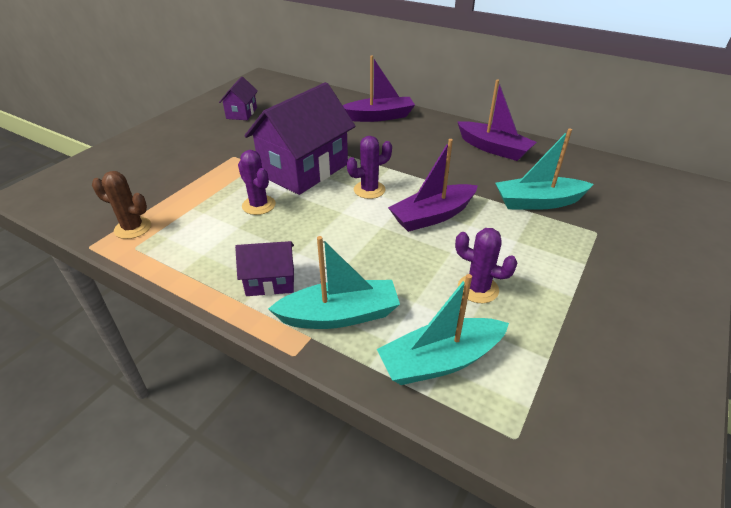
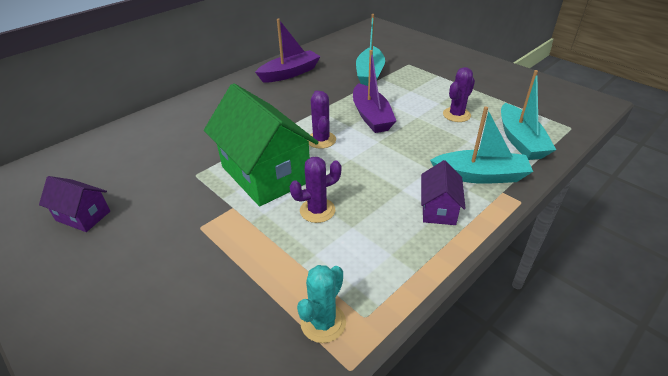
camera: 75 degrees left, 0 degrees up
brown cactus [92,171,151,239] -> turquoise cactus [297,265,346,343]
purple house [244,82,356,195] -> green house [204,83,319,206]
turquoise boat [268,236,400,329] -> turquoise boat turned 90 degrees clockwise [430,107,533,184]
purple boat [343,55,415,122] -> none

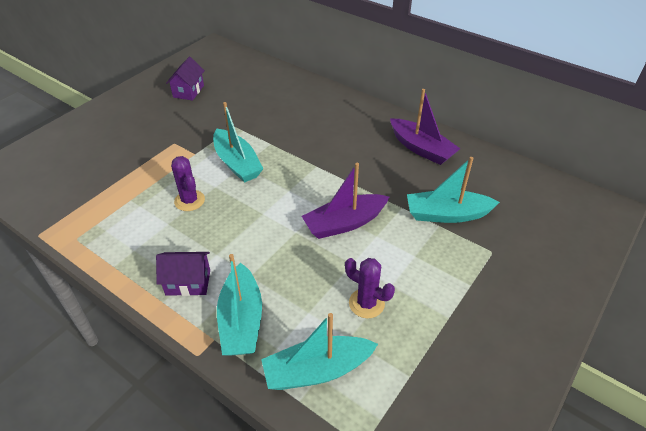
camera: 80 degrees right, 5 degrees up
green house [204,83,319,206] -> turquoise boat [213,102,264,183]
turquoise cactus [297,265,346,343] -> none
purple cactus [308,91,336,149] -> none

